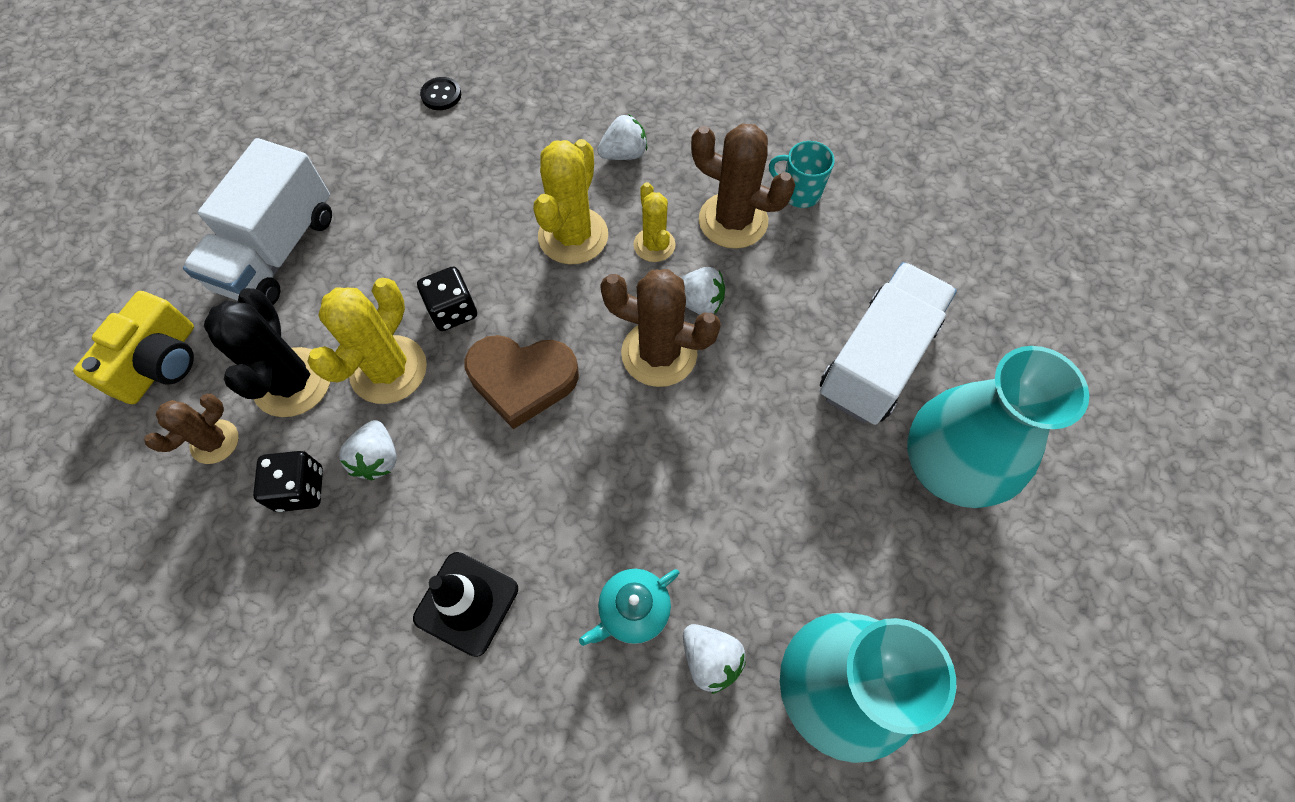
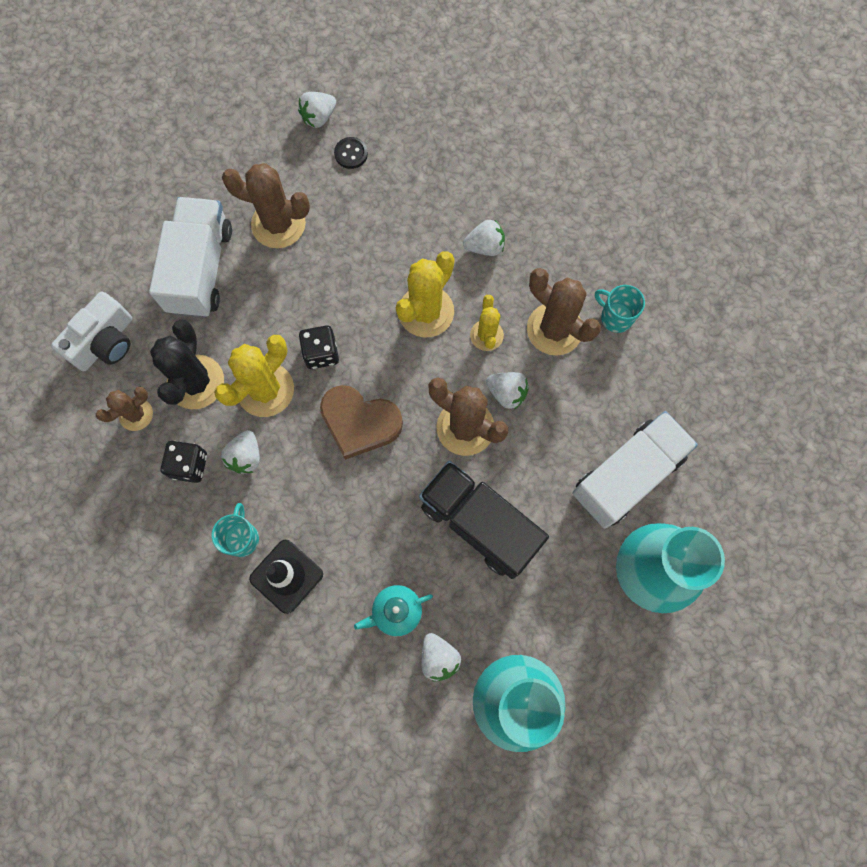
camera: 15 degrees right, 10 degrees up
yellow camera [73,291,194,404] -> white camera [51,291,132,371]
white truck [183,138,332,305] -> white truck turned 150 degrees clockwise [149,197,232,318]
none -> turquoise mug [212,503,259,557]
none -> brown cactus [222,163,310,248]
none -> white strawberry [298,92,336,128]
none -> black truck [419,461,549,579]

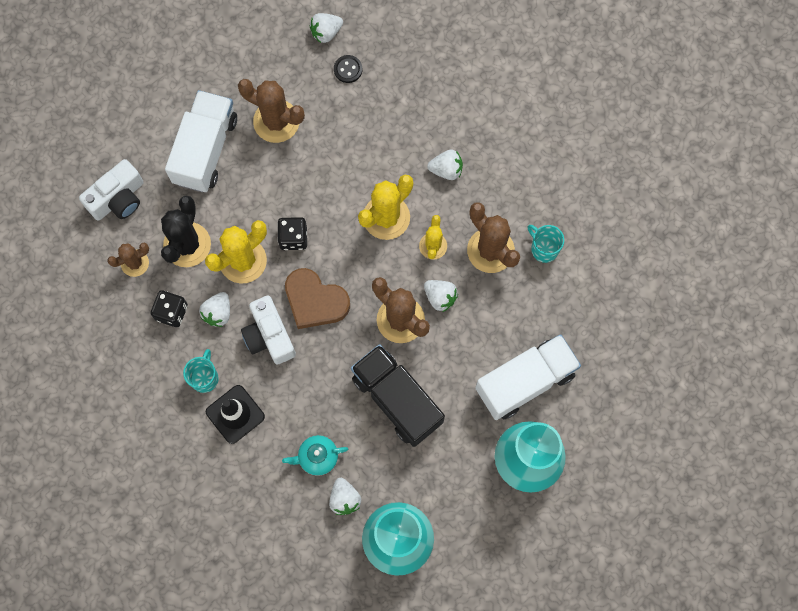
camera: 10 degrees right, 0 degrees up
none -> white camera [241,296,296,365]

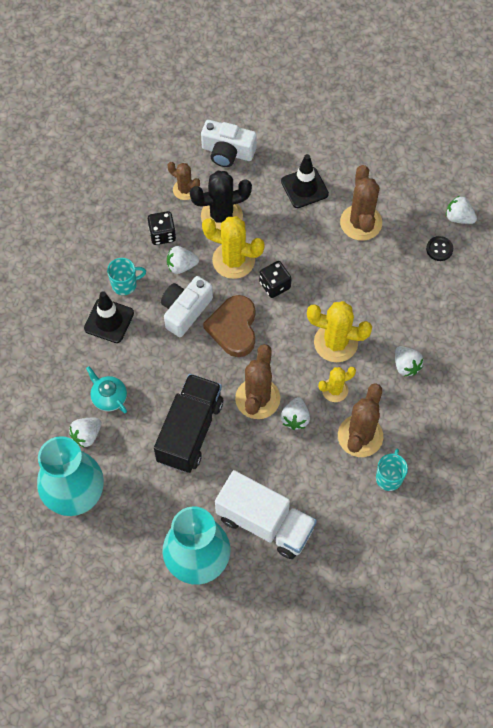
camera: 60 degrees right, 10 degrees down
white truck [165,90,237,192] -> black traffic cone [281,154,329,208]

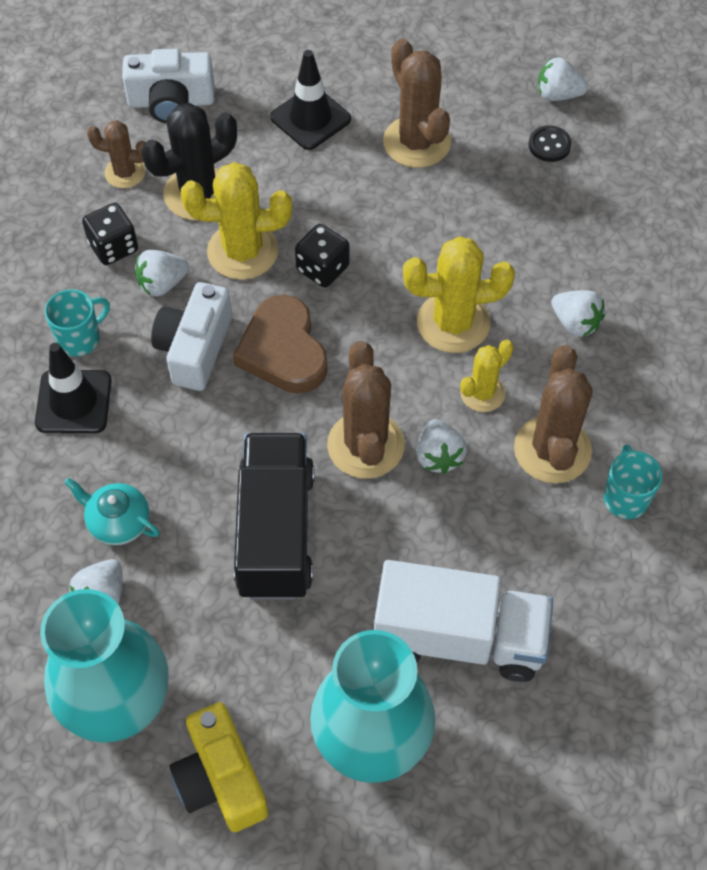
camera: 20 degrees left, 5 degrees down
none -> yellow camera [169,702,268,832]

